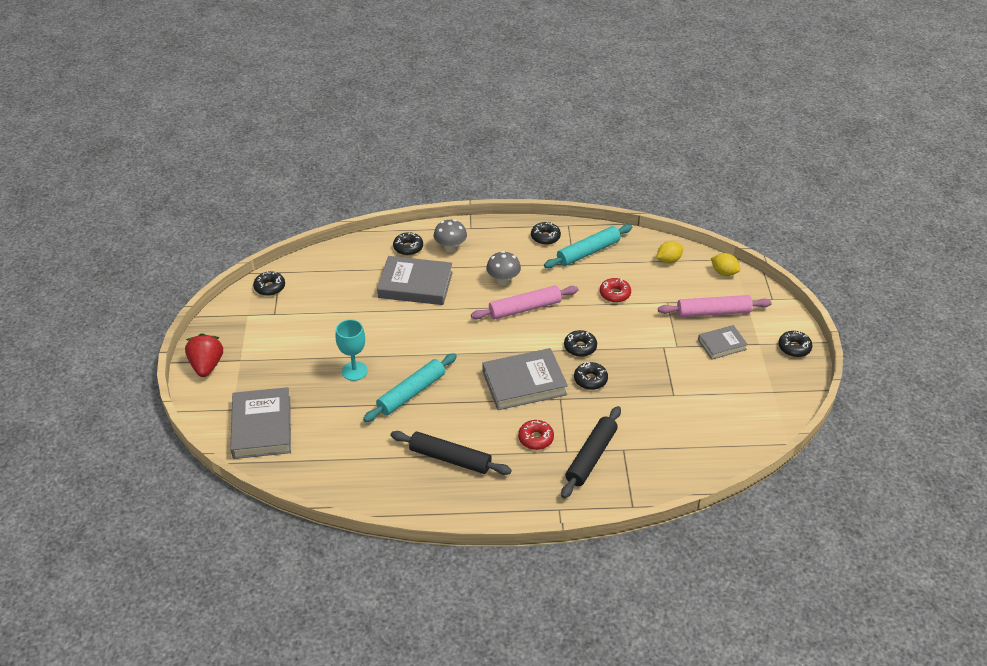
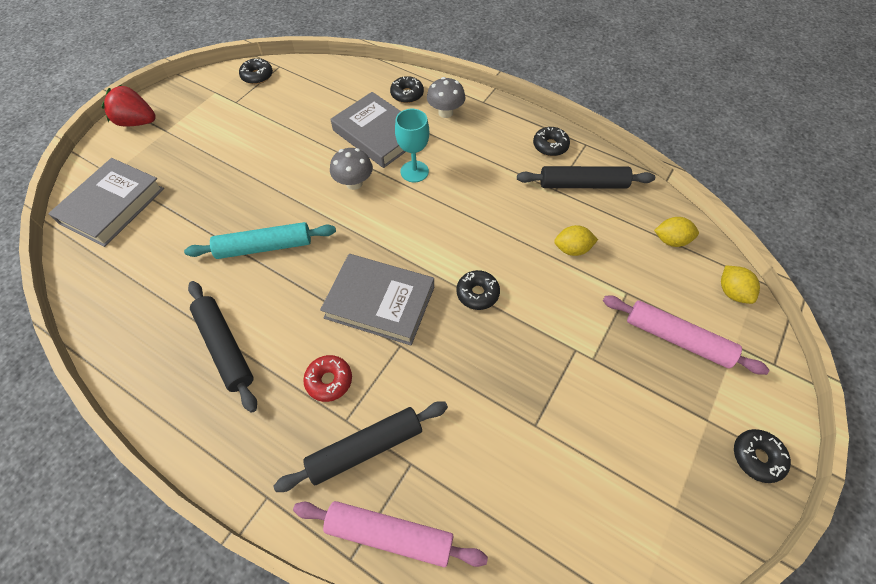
camera: 35 degrees right, 15 degrees up
red strawberry [185,333,223,377] -> red strawberry turned 105 degrees counterclockwise [102,85,156,126]
turquoise goblet [336,319,368,381] -> turquoise goblet moved to [395,109,429,182]
pink rolling pin [471,285,578,319] -> pink rolling pin moved to [293,501,488,567]
grey mushroom [486,251,521,285] -> grey mushroom moved to [330,148,373,190]
turquoise rolling pin [544,224,632,268] -> black rolling pin [517,166,655,189]
black donut [574,362,608,390] -> none
red donut [600,278,631,303] -> yellow lemon [554,225,598,256]
grey book [698,325,748,360] -> none

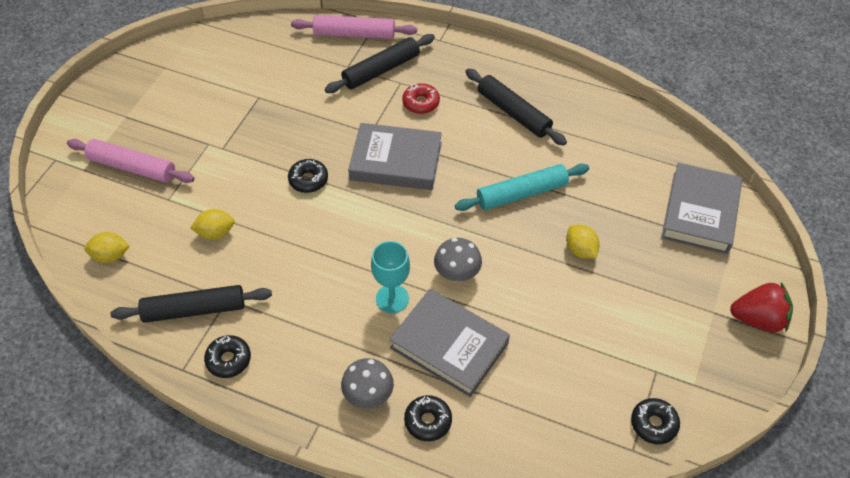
camera: 170 degrees right, 5 degrees down
yellow lemon [721,265,760,304] -> yellow lemon moved to [566,224,600,259]
black donut [734,429,791,483] -> none

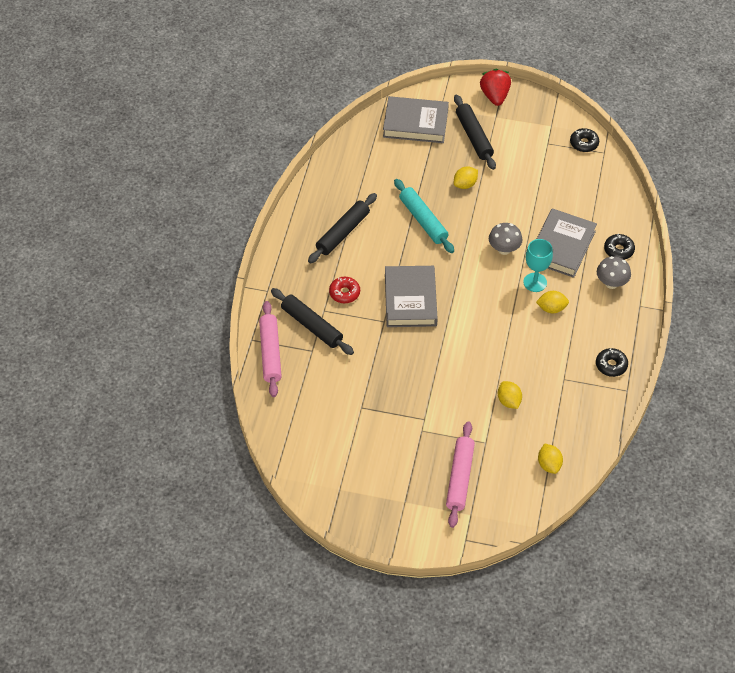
camera: 100 degrees left, 0 degrees up
black rolling pin [110,285,272,323] -> black rolling pin moved to [454,95,496,170]
black donut [288,159,328,193] -> none
none -> yellow lemon [536,291,569,313]

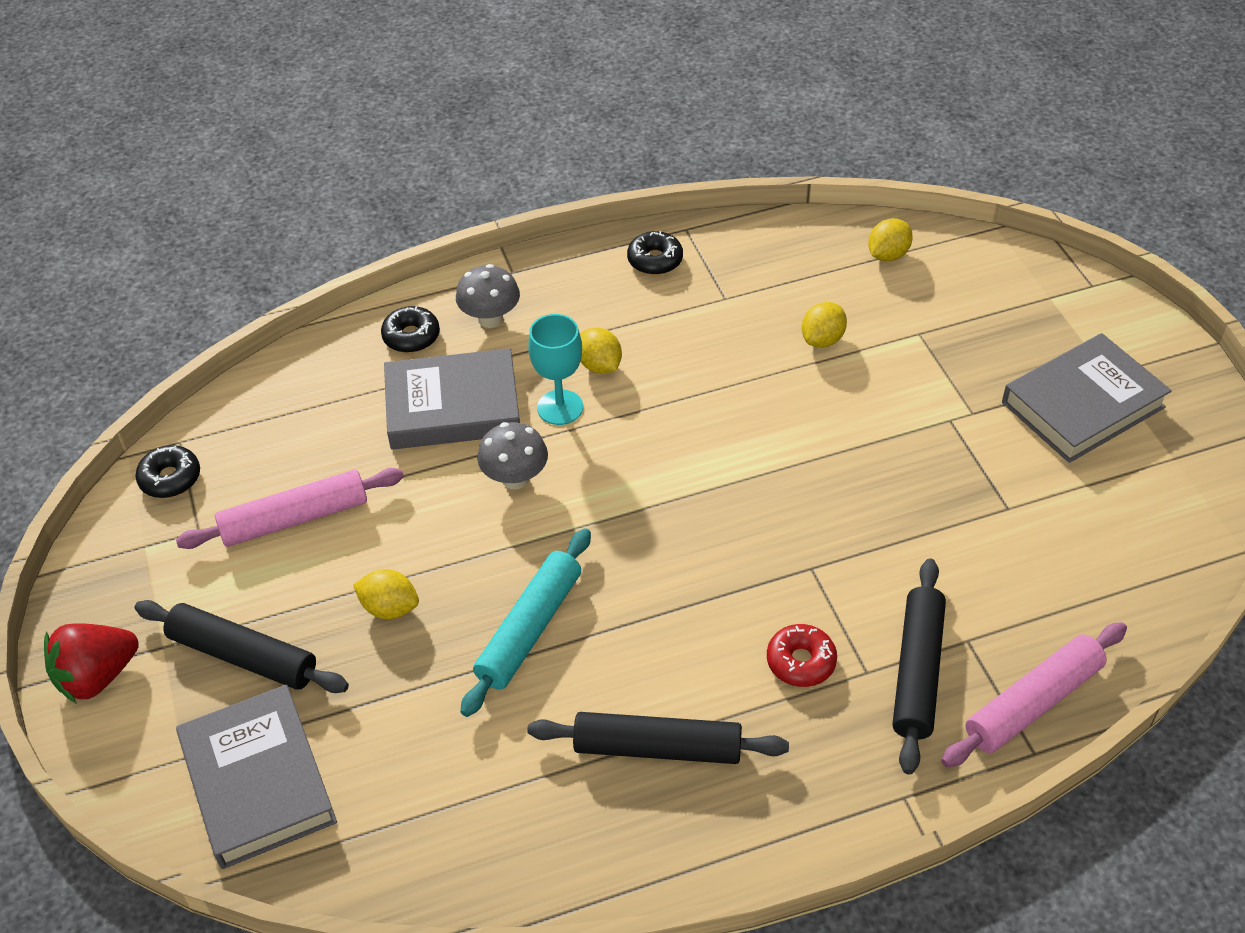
camera: 120 degrees left, 5 degrees down
grey book [385,266,438,327] -> grey book moved to [1002,333,1172,463]
pink rolling pin [446,421,475,528] -> pink rolling pin moved to [176,468,404,549]
black rolling pin [454,95,496,170] -> black rolling pin turned 75 degrees clockwise [135,600,349,693]

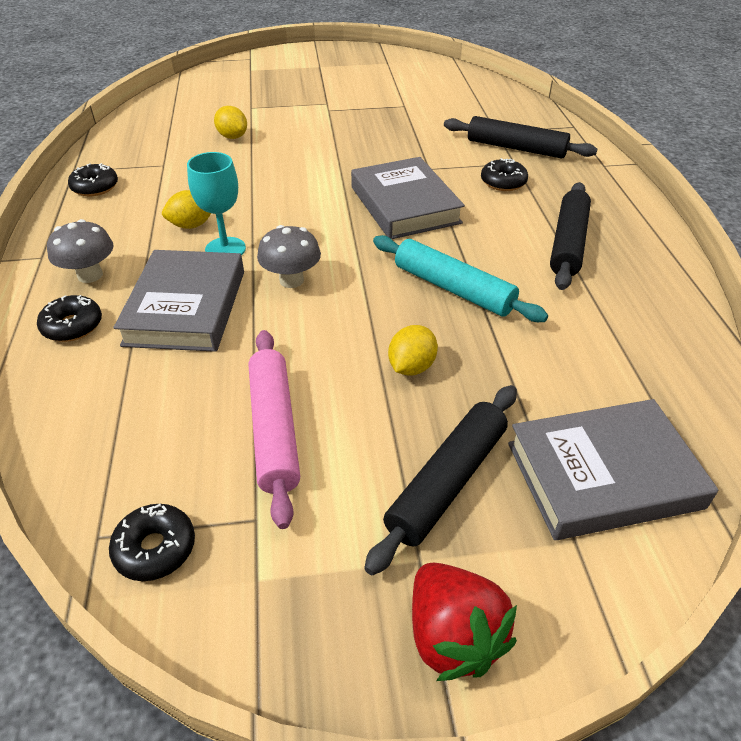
camera: 80 degrees left, 5 degrees down
red donut [767,624,837,687] -> black donut [481,158,528,191]
yellow lemon [868,218,913,262] -> none
pink rolling pin [941,622,1127,767] -> none
grey book [1002,333,1172,463] -> grey book moved to [351,157,465,239]

